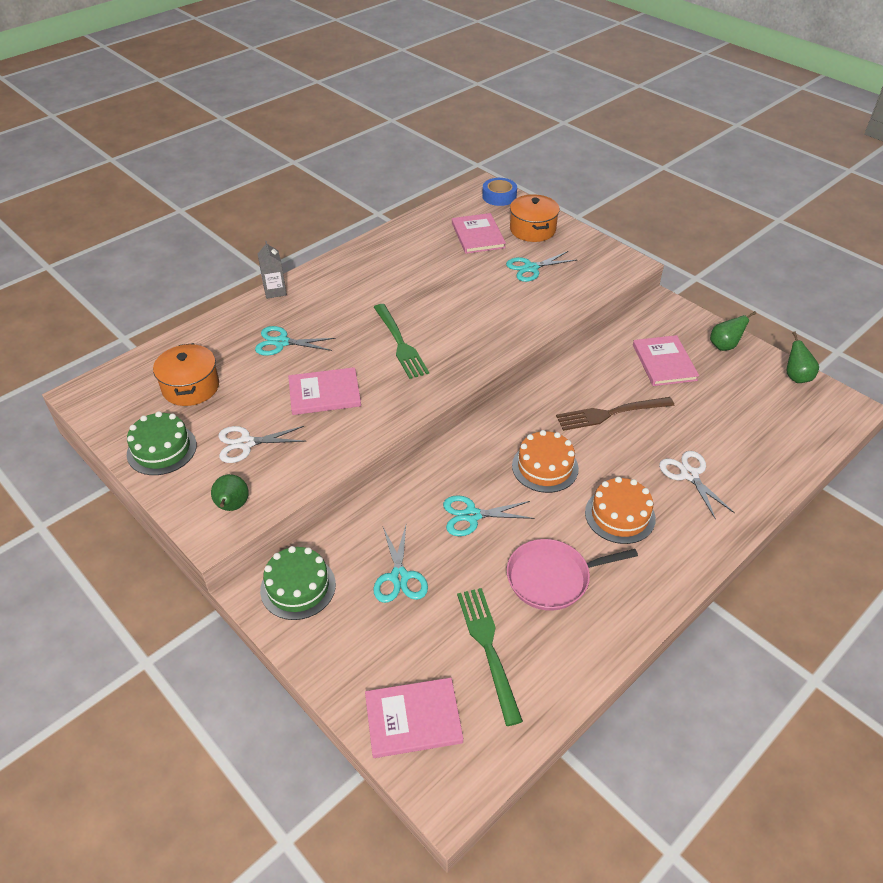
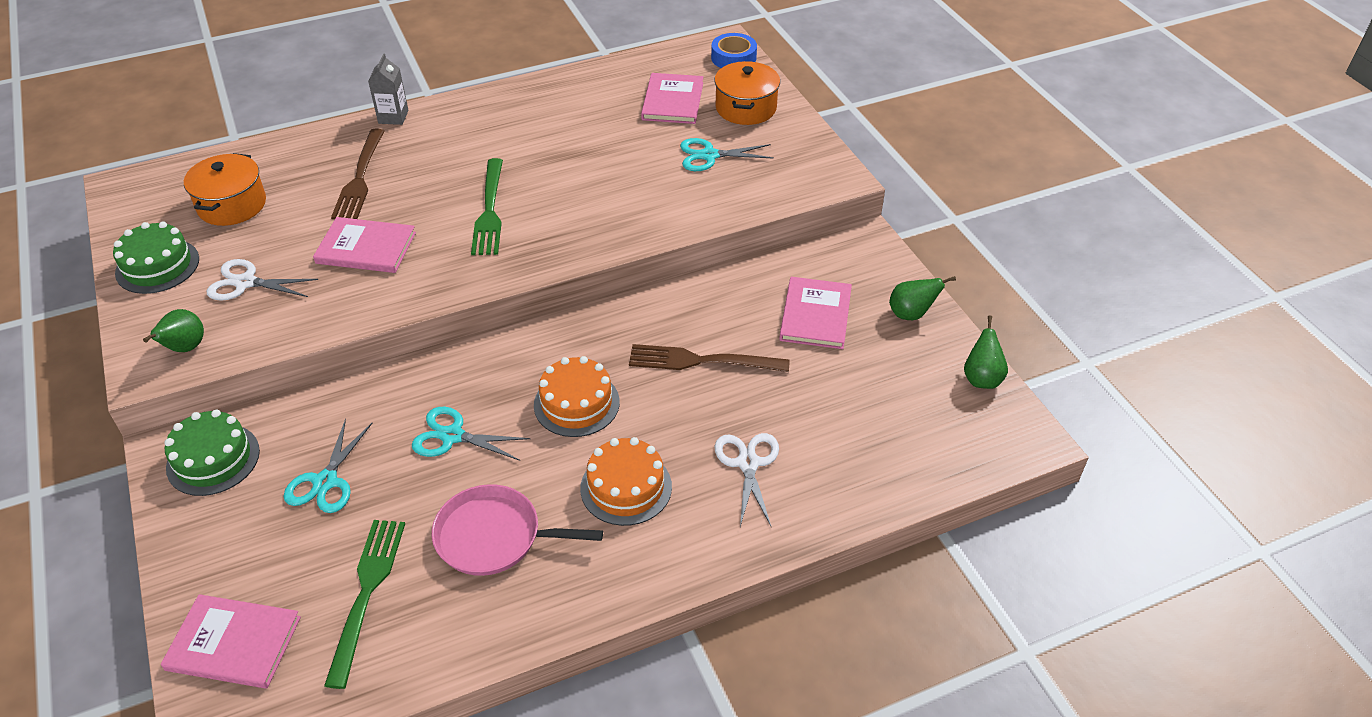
camera: 20 degrees right, 0 degrees up
turquoise scissors [255,326,336,356] -> brown fork [331,129,384,219]

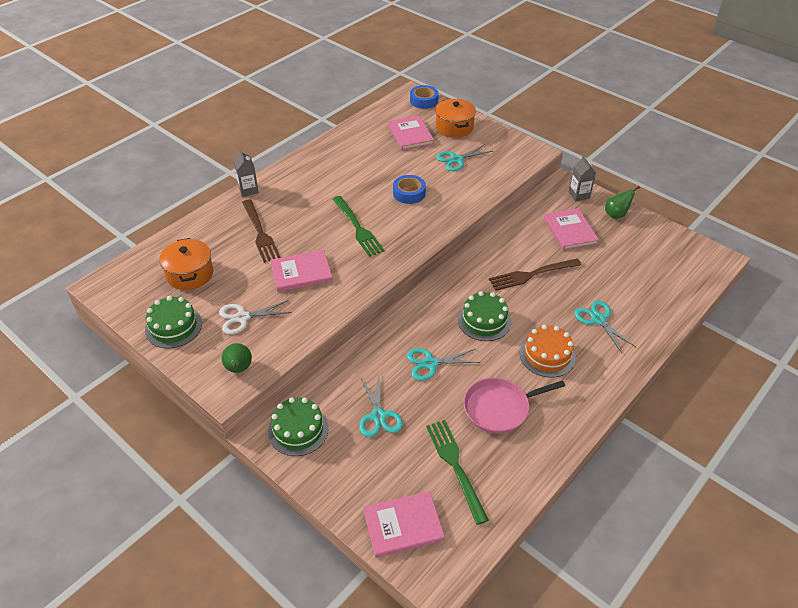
camera: 25 degrees left, 0 degrees up
orange cake [534,356,620,437] -> green cake [458,291,511,341]
white scissors [714,433,779,526] -> turquoise scissors [574,300,636,353]
green pear [964,316,1008,389] -> none
none -> blue tape [393,175,426,204]
none -> grey carton [569,156,596,201]

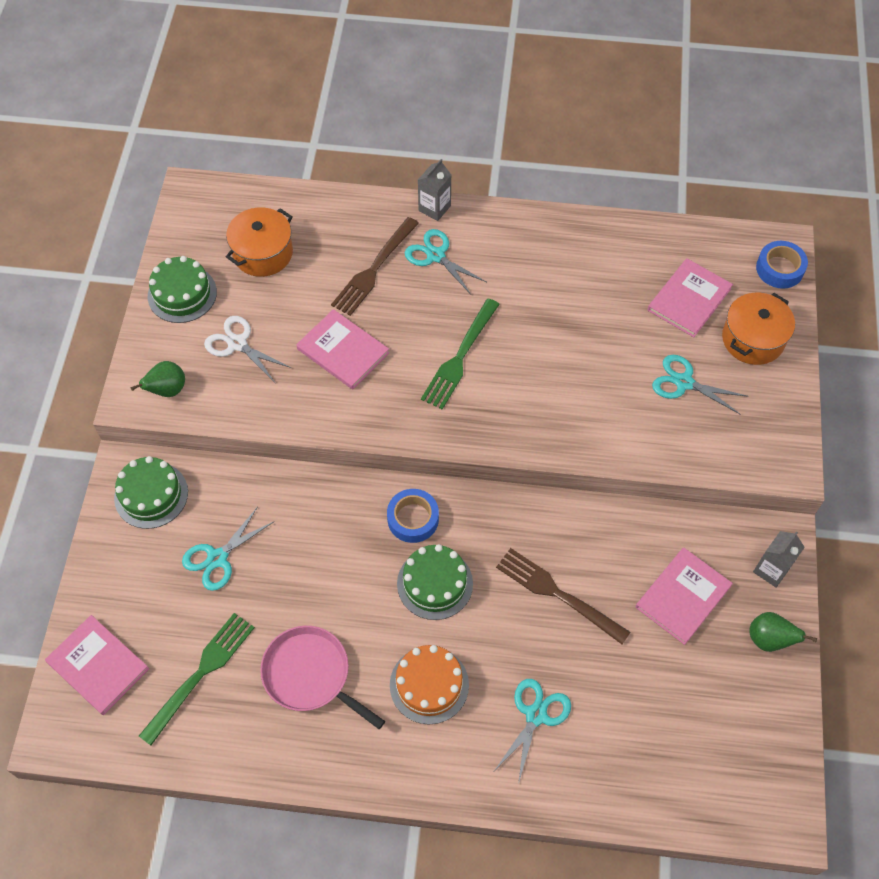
camera: 55 degrees right, 15 degrees up
blue tape [393,175,426,204] -> blue tape moved to [387,489,439,543]
turquoise scissors [407,348,481,381] -> turquoise scissors moved to [405,229,486,294]

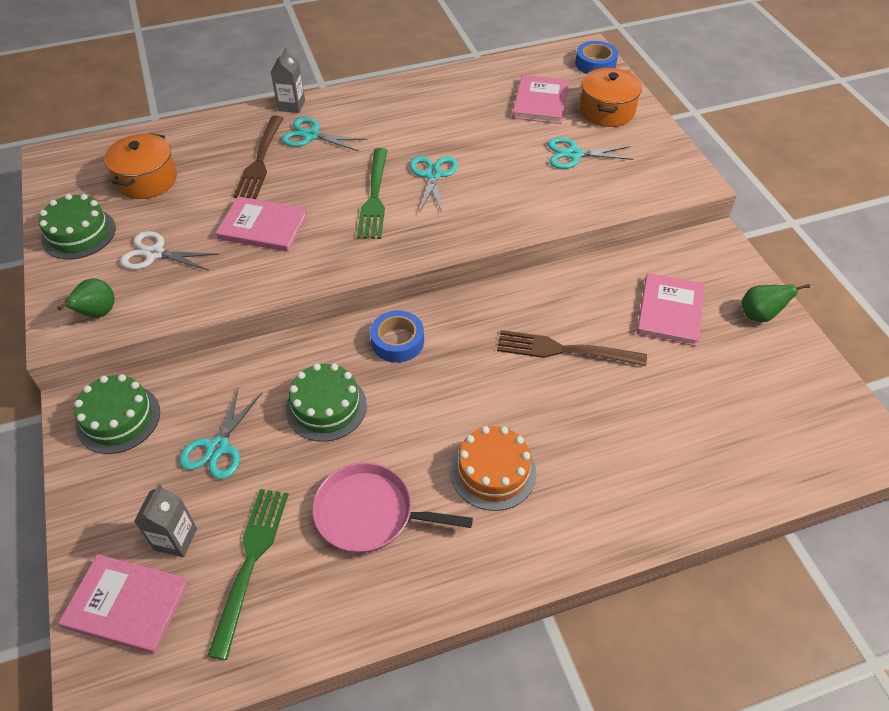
camera: 25 degrees left, 10 degrees down
green cake [397,544,473,620] -> green cake moved to [286,363,367,442]
turquoise scissors [494,679,571,784] -> turquoise scissors moved to [410,156,458,214]
grey carton [753,531,805,588] -> grey carton moved to [134,484,197,557]

